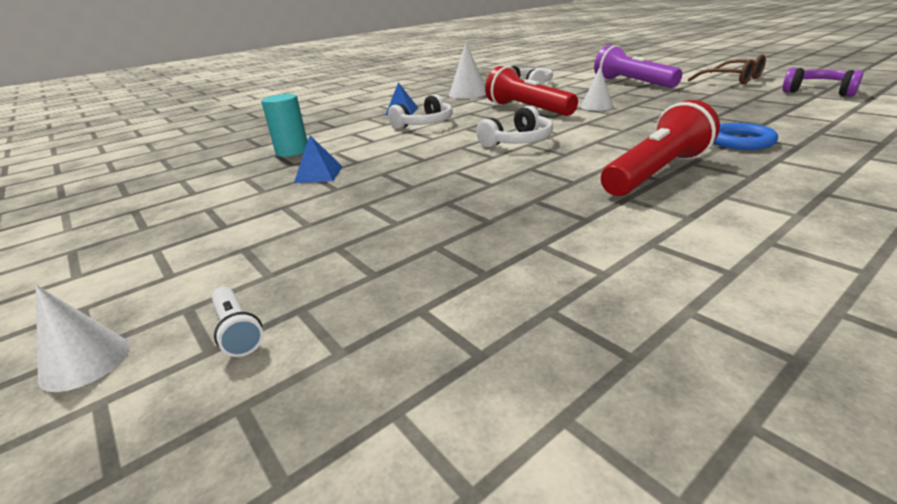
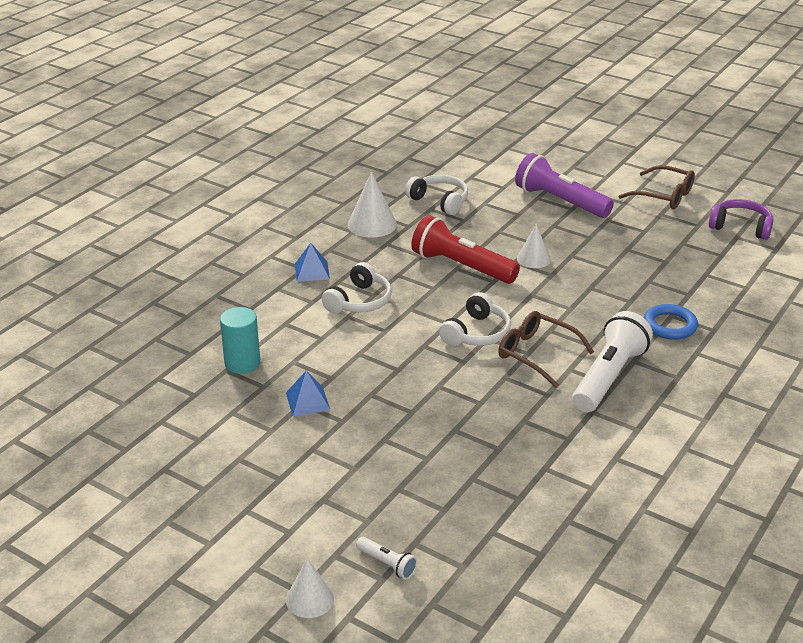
camera: 20 degrees left, 5 degrees up
red flashlight [601,100,720,196] -> white flashlight [572,311,653,412]
none -> brown glasses [498,311,594,388]

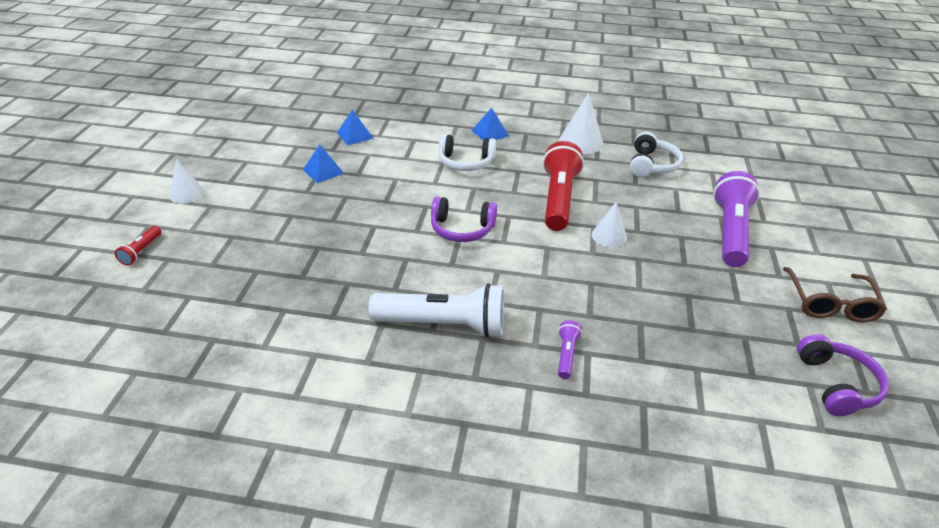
camera: 65 degrees right, 5 degrees up
turquoise cylinder [220,307,260,374] -> blue pyramid [337,109,374,145]
white cone [286,558,334,618] -> white cone moved to [169,159,205,204]
white flashlight [356,537,418,580] -> red flashlight [115,226,161,265]
white headphones [439,292,511,346] -> purple headphones [431,197,497,242]
brown glasses [498,311,594,388] -> none
blue ring [644,304,698,340] -> purple flashlight [558,320,582,379]

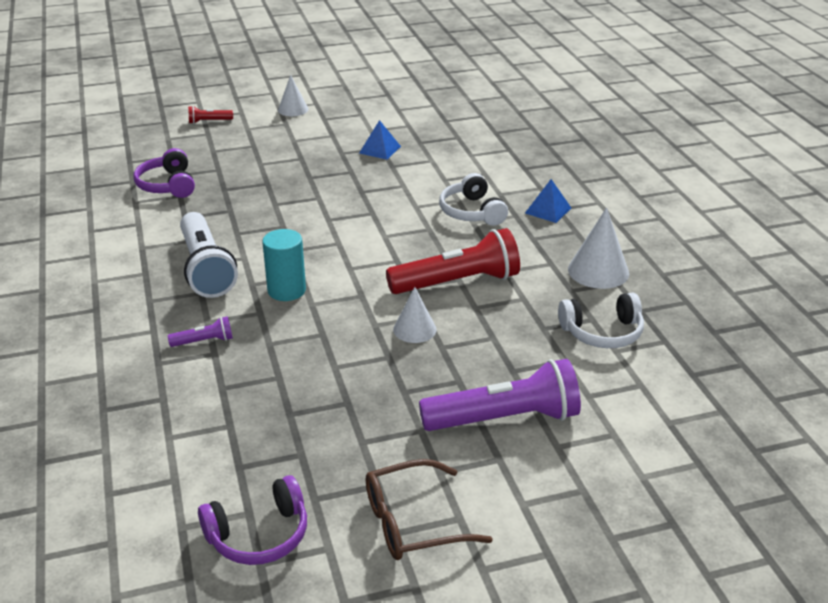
camera: 65 degrees right, 5 degrees down
blue pyramid [337,109,374,145] -> none
purple headphones [431,197,497,242] -> purple headphones moved to [133,148,195,198]
none -> turquoise cylinder [262,229,306,301]

